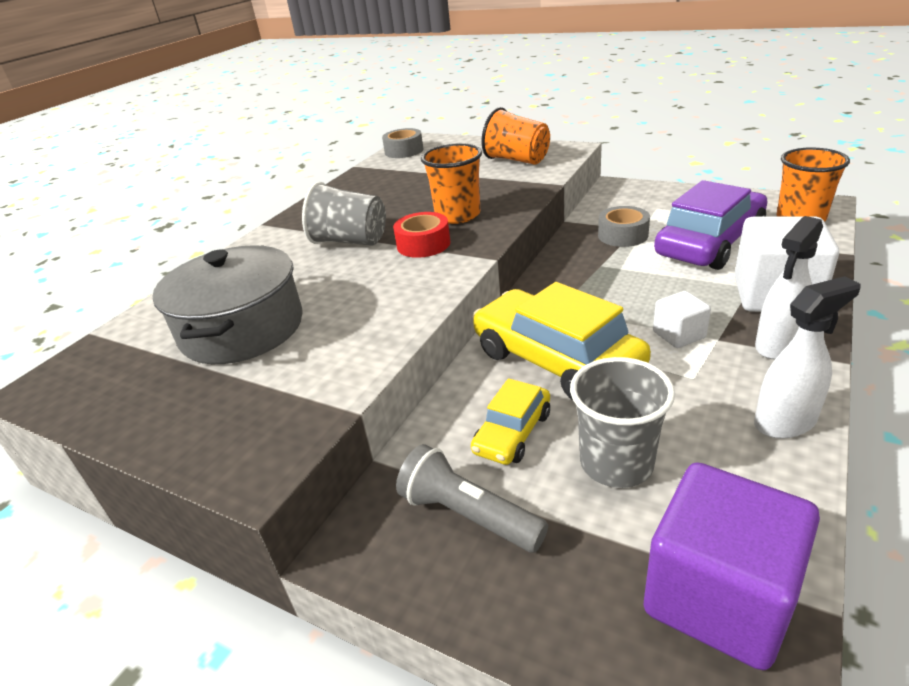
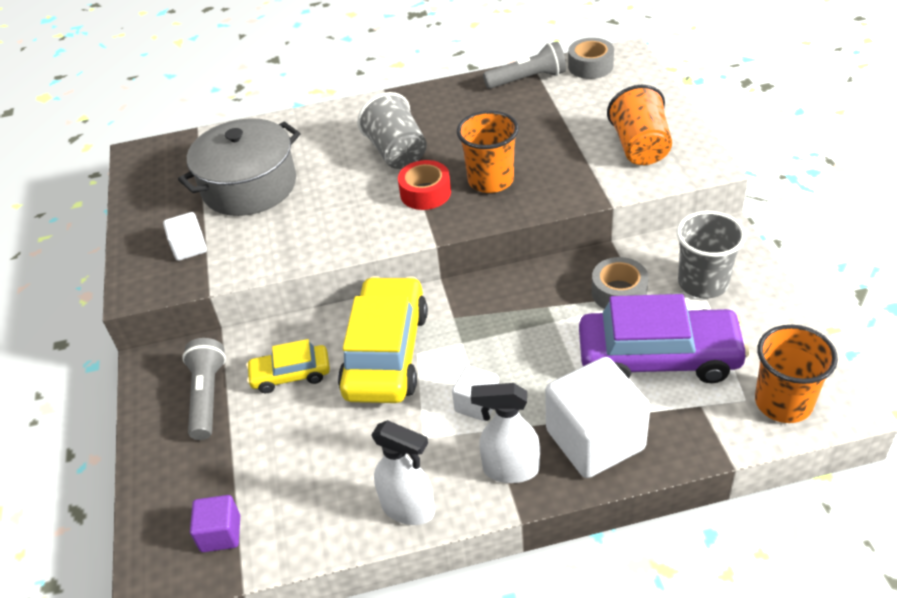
camera: 50 degrees right, 10 degrees up
grey cup [570,357,675,488] -> grey cup moved to [677,211,746,299]
purple cube [643,462,820,670] -> purple cube [190,495,240,552], size x0.51
none -> white cube [163,212,207,261]
none -> grey flashlight [483,42,566,89]

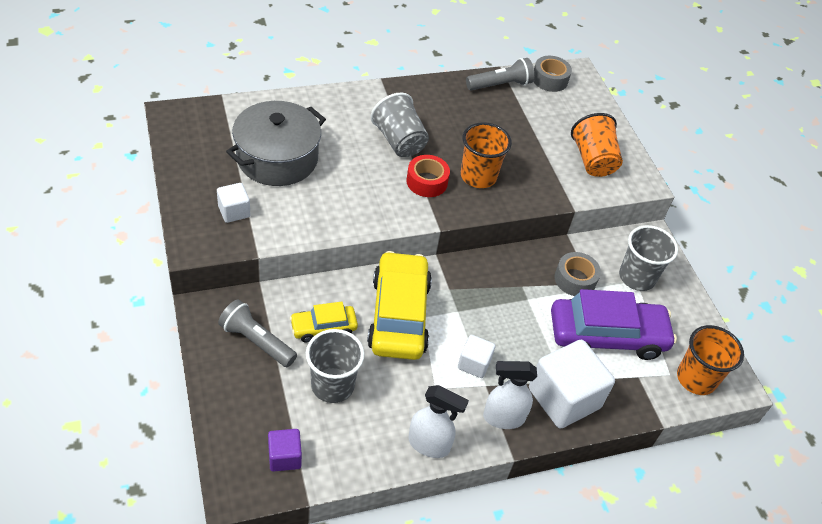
camera: 15 degrees left, 5 degrees up
grey flashlight [182,338,226,440] -> grey flashlight turned 45 degrees counterclockwise [218,299,297,367]
none -> grey cup [306,329,365,403]

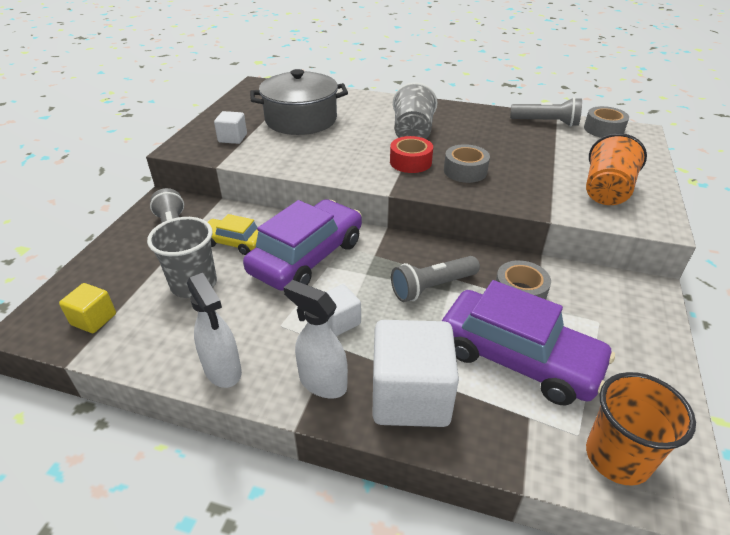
camera: 40 degrees right, 10 degrees down
purple cube [268,429,302,472] -> yellow cube [59,283,116,333]
yellow car [367,251,432,360] -> purple car [243,199,362,291]
orange cup [461,122,512,188] -> grey tape [444,144,490,183]
grey cup [619,225,678,291] -> none
none -> grey flashlight [391,256,480,302]

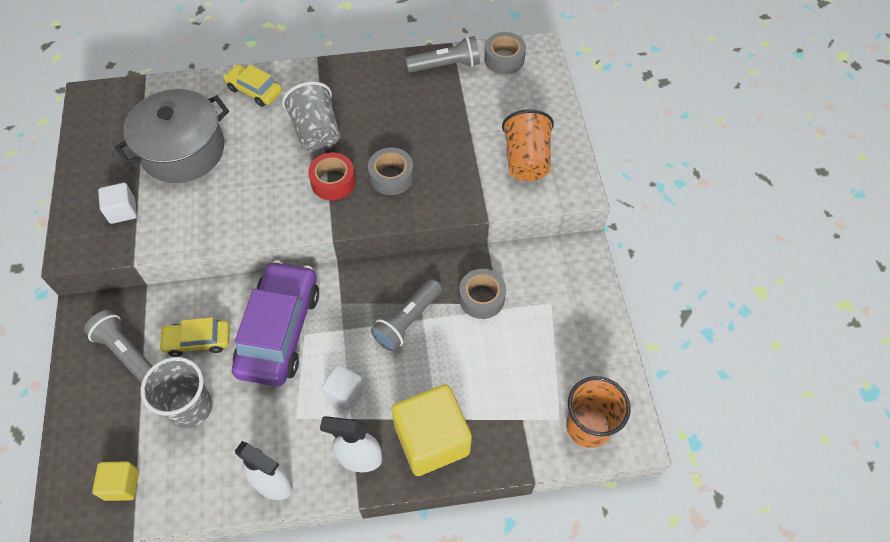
camera: 25 degrees left, 20 degrees up
white cube [373,320,459,427] -> yellow cube [391,384,472,476]
purple car [442,280,615,406] -> none
none -> yellow car [223,64,282,107]

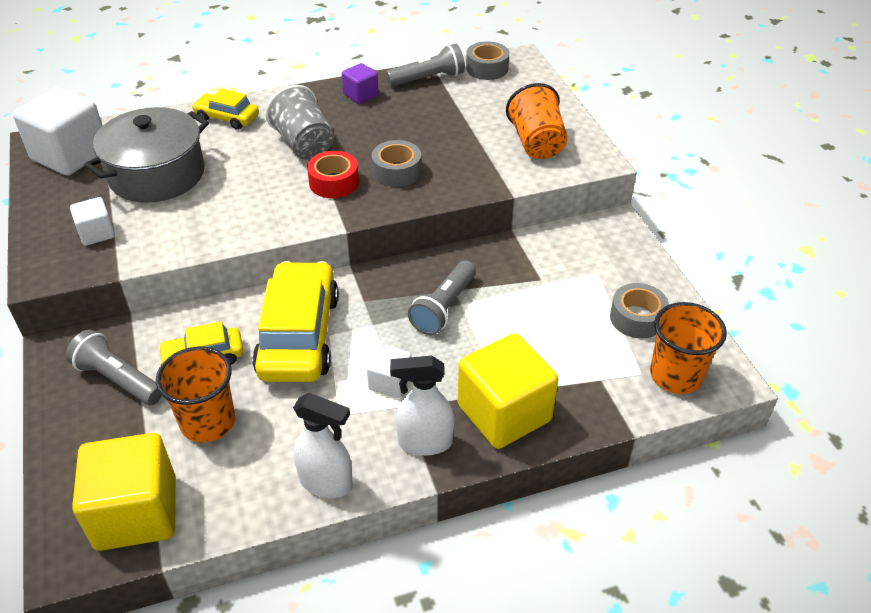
camera: 10 degrees left, 15 degrees down
yellow cube [92,461,139,501] -> yellow cube [72,433,176,551], size x1.98
grey cup [141,357,213,428] -> orange cup [156,346,235,443]
purple car [232,261,319,387] -> yellow car [252,261,339,382]
grey tape [459,269,506,319] -> grey tape moved to [610,283,669,338]
none -> white cube [13,87,103,176]
none -> purple cube [342,63,379,104]

